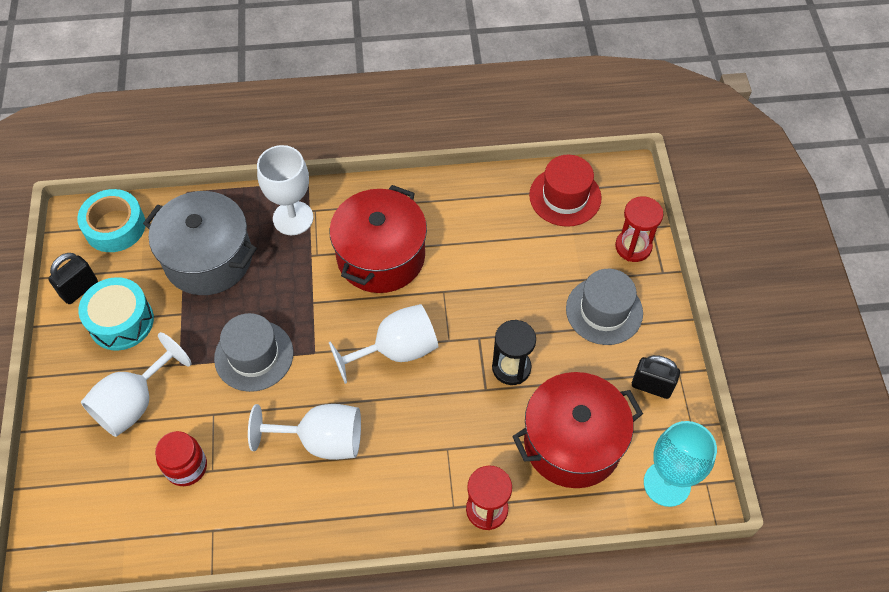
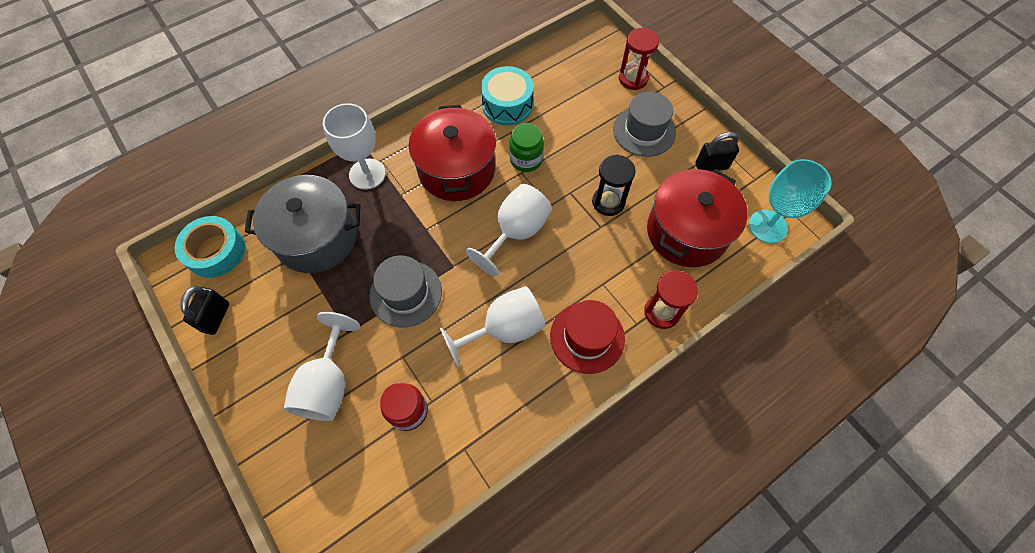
camera: 30 degrees left, 5 degrees up
turquoise drum [78,277,154,351] -> turquoise drum moved to [481,66,534,126]
red hat [529,155,602,227] -> red hat moved to [550,300,625,374]
none -> green jar [509,123,544,172]

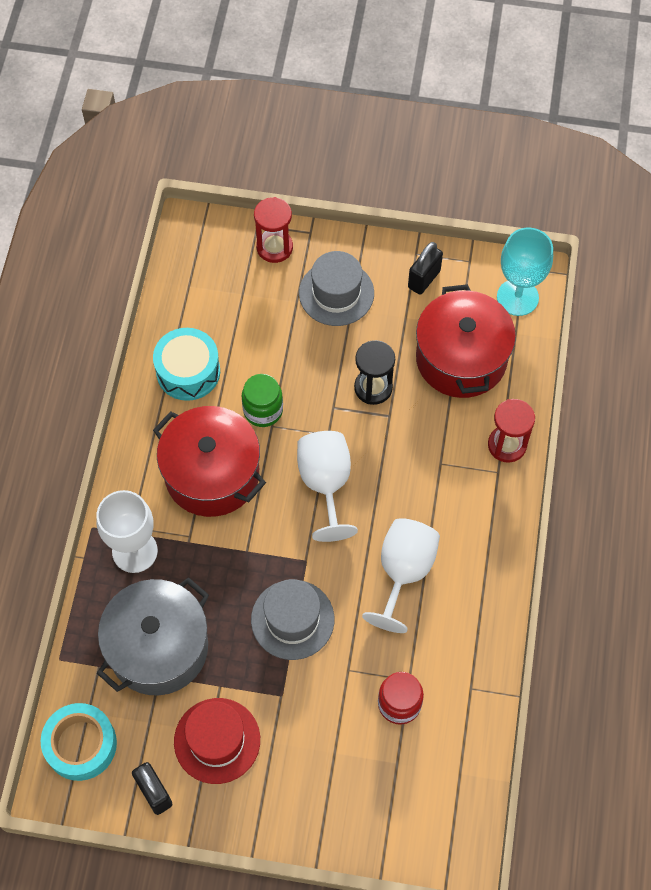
camera: 45 degrees left, 0 degrees up
white goblet [284,312,360,421] -> none
red hat [550,300,625,374] -> red hat moved to [174,698,260,784]

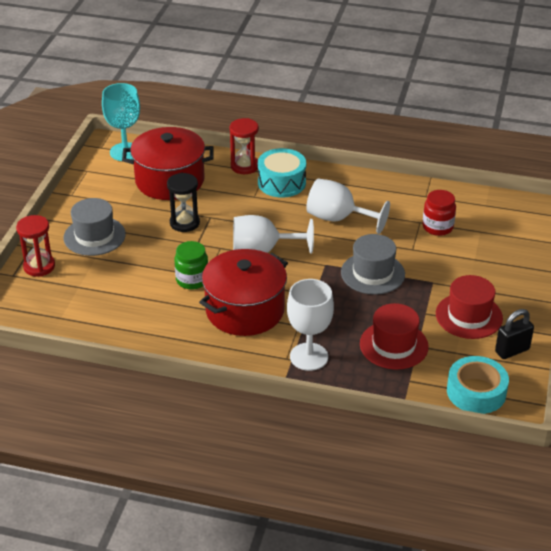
camera: 85 degrees left, 25 degrees down
grey pot [97,578,209,695] -> red hat [360,303,429,370]
turquoise drum [153,328,220,401] -> turquoise drum moved to [258,148,306,197]
black padlock [408,242,443,295] -> none

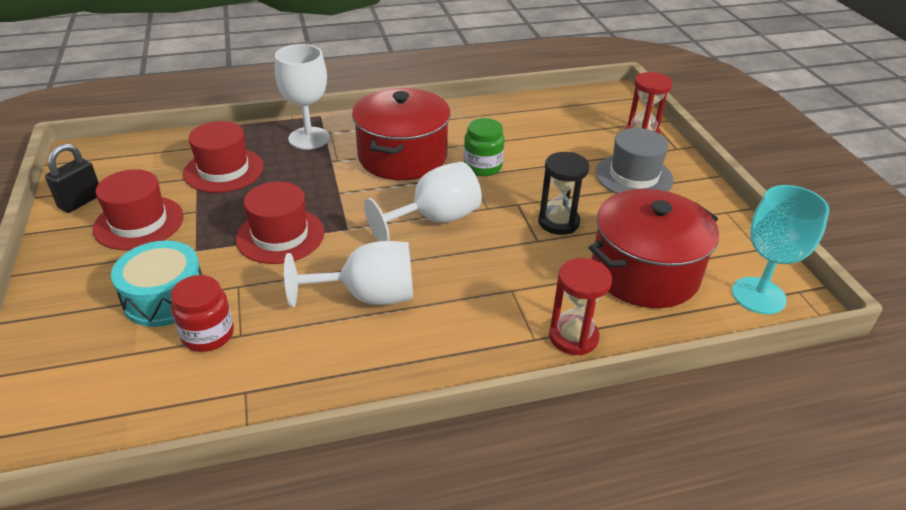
camera: 150 degrees right, 0 degrees up
turquoise drum [258,148,306,197] -> turquoise drum moved to [111,240,202,327]
grey hat [341,234,405,295] -> red hat [236,182,324,264]
turquoise tape [447,356,509,414] -> none

